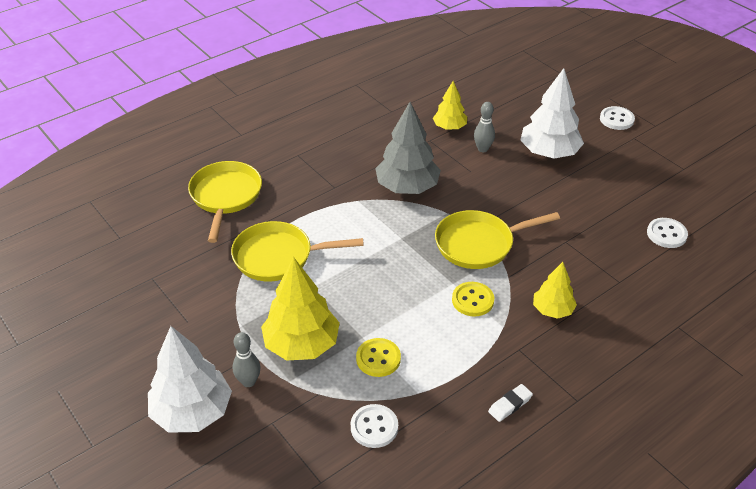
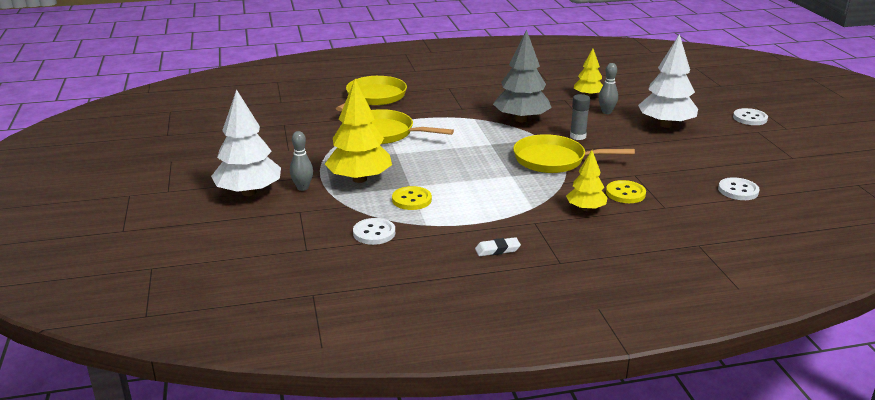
camera: 25 degrees right, 15 degrees down
yellow button [452,282,494,316] -> yellow button moved to [606,180,646,203]
none -> grey glue stick [570,94,590,140]

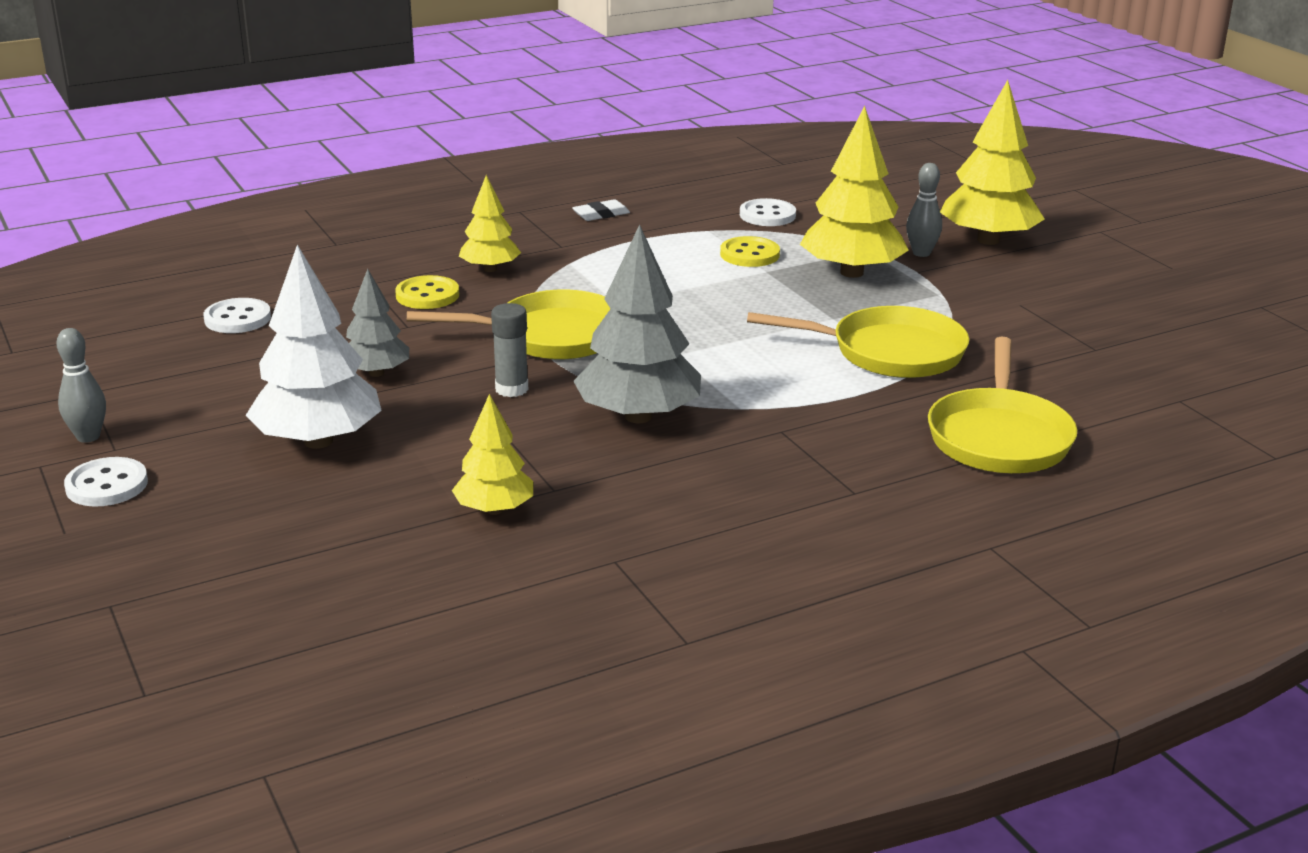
camera: 165 degrees right, 0 degrees up
white tree [211,89,281,196] -> yellow tree [940,80,1045,245]
grey bowling pin [599,63,618,114] -> grey bowling pin moved to [57,328,106,443]
none -> grey tree [346,269,409,377]

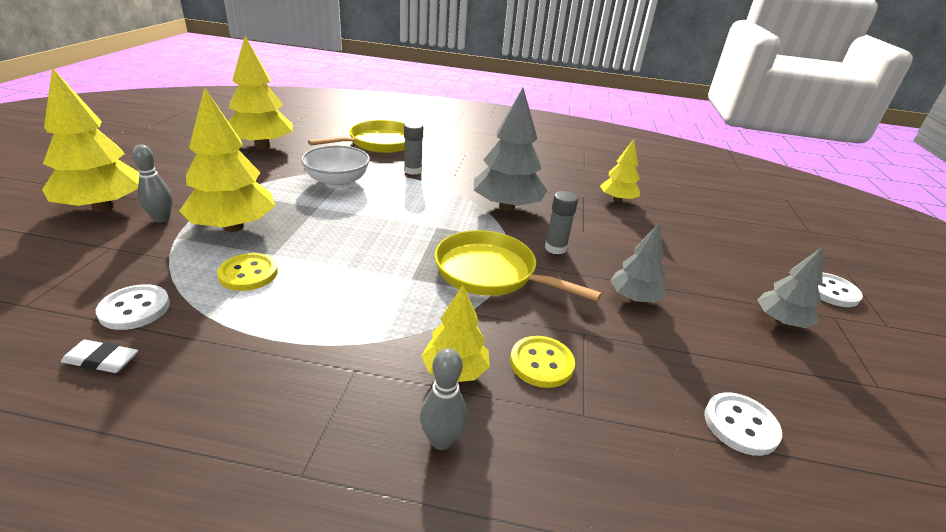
camera: 145 degrees left, 5 degrees up
grey bowling pin [57,328,106,443] -> grey bowling pin moved to [420,348,467,450]
white tree [245,245,382,449] -> none
white eraser [572,199,630,221] -> white eraser moved to [61,340,138,373]
yellow pan [747,306,969,378] -> white bowl [301,145,370,188]
none -> yellow tree [228,36,293,149]
none -> grey glue stick [404,122,423,175]
none -> grey tree [757,247,823,328]

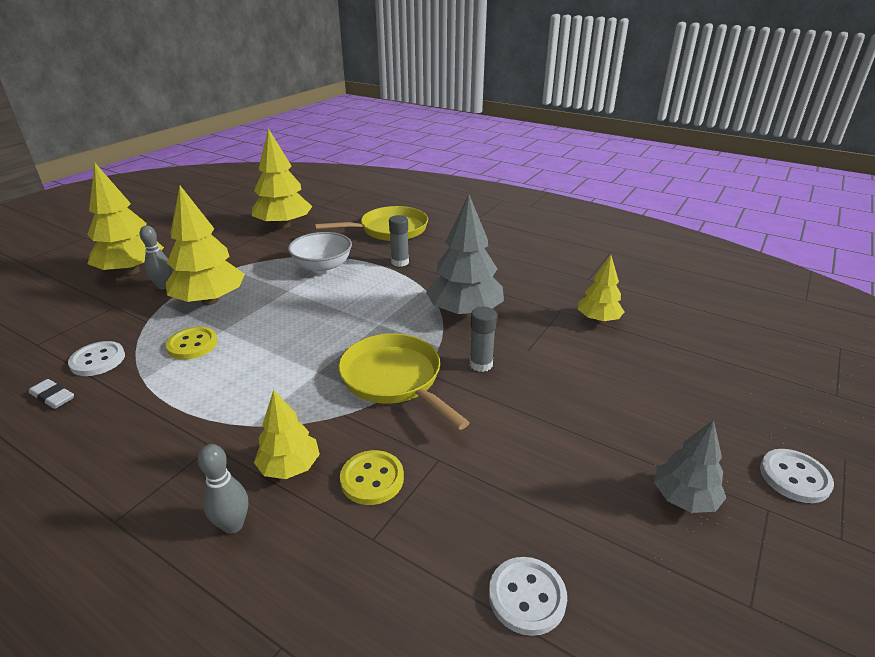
camera: 25 degrees right, 0 degrees up
grey tree [610,223,666,303] -> none

